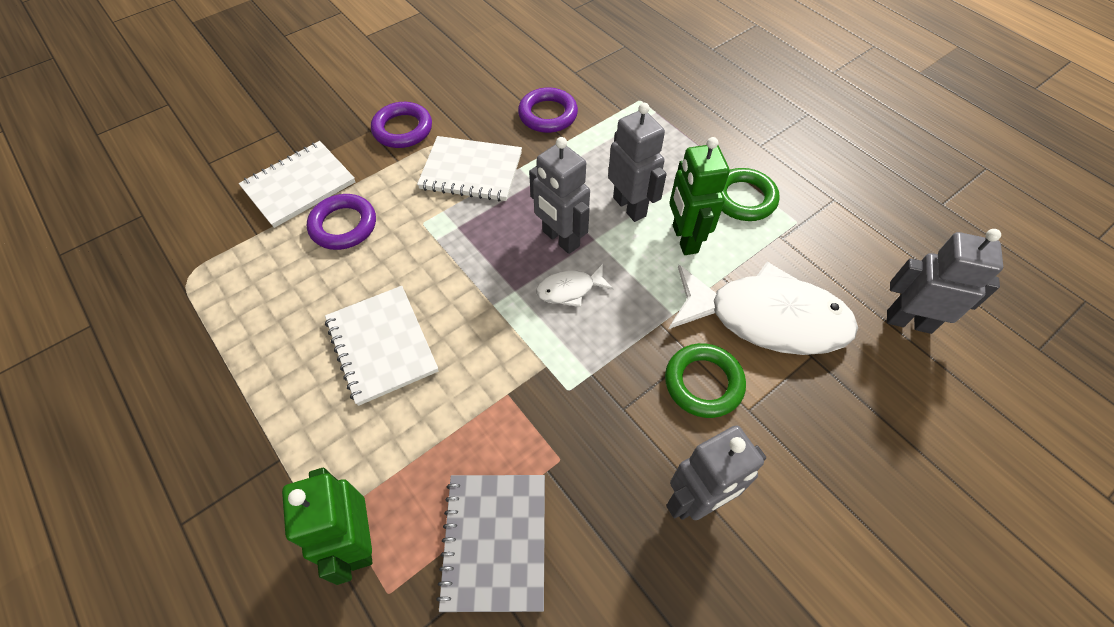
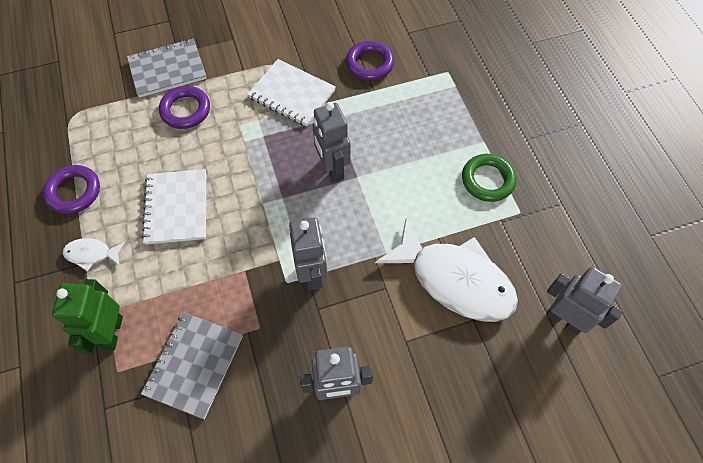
camera: 20 degrees right, 5 degrees up
white notebook [239,141,355,228] -> grey notebook [127,38,207,98]
purple ring [371,102,432,148] -> purple ring moved to [43,165,100,214]
white fish [536,264,614,307] -> white fish moved to [63,238,125,272]
grey robot [608,103,667,222] -> grey robot moved to [289,217,328,290]
green ring [665,343,746,418] -> none
green robot [669,137,730,255] -> none

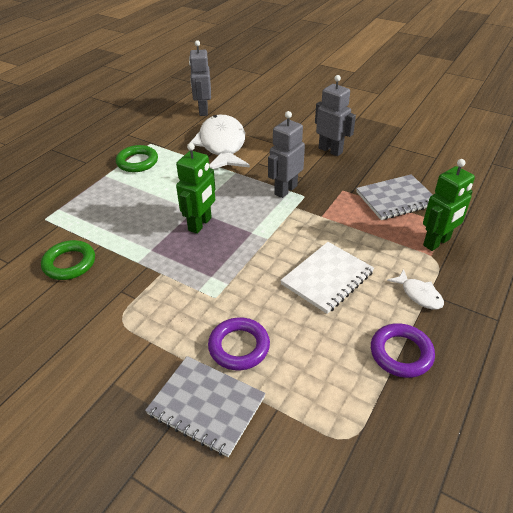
camera: 130 degrees left, 20 degrees down
white notebook [247,59,336,126] -> none
grey robot [312,102,351,182] -> green robot [176,143,216,234]
purple ring [346,41,394,81] -> green ring [41,240,95,280]

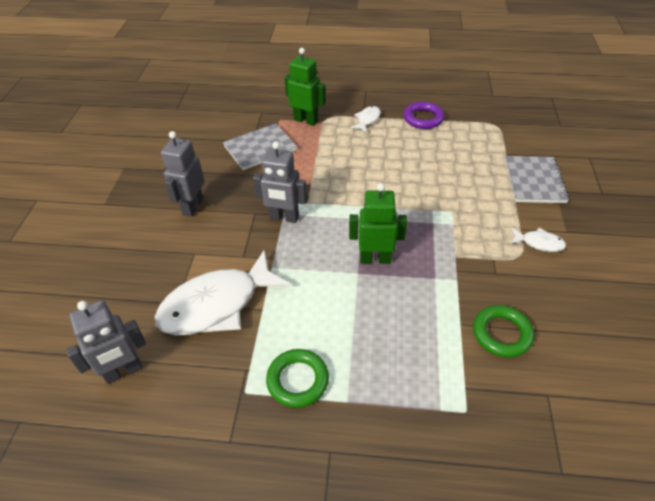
camera: 115 degrees left, 5 degrees up
purple ring [208,318,270,370] -> none
white notebook [280,242,374,314] -> none
grey notebook [356,174,433,220] -> grey notebook turned 75 degrees counterclockwise [223,123,297,170]
none -> white fish [510,227,566,252]

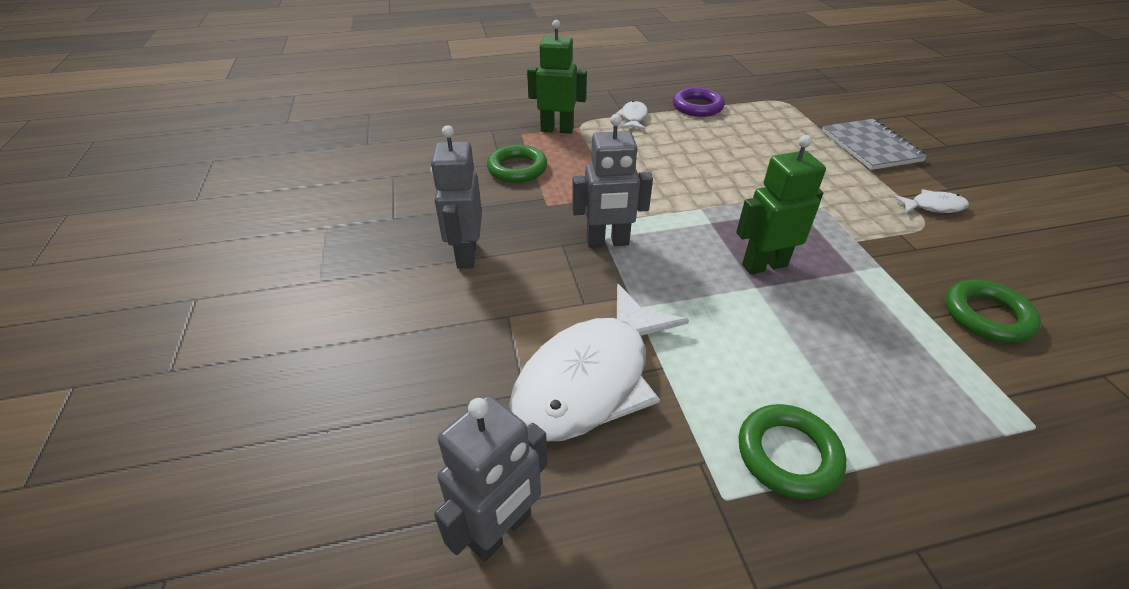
camera: 20 degrees left, 5 degrees down
grey notebook [223,123,297,170] -> green ring [487,145,547,183]

